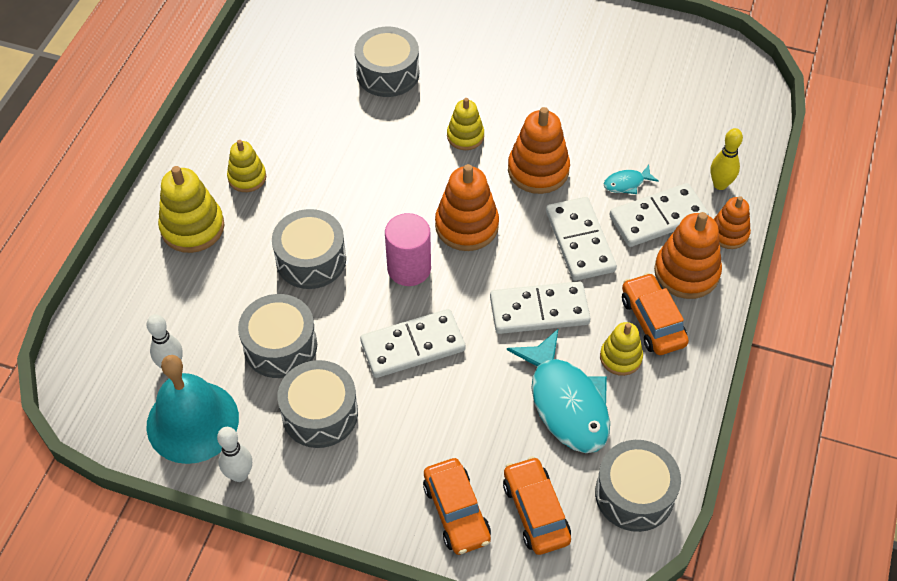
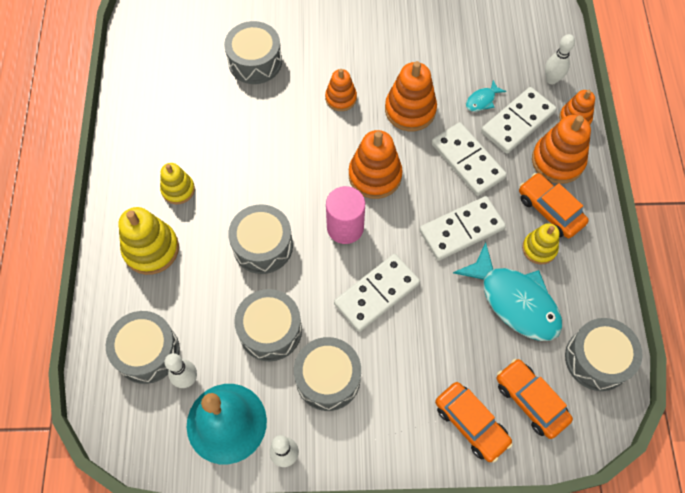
camera: 20 degrees left, 10 degrees up
yellow stacking toy [447,98,484,150] -> orange stacking toy [325,69,357,111]
yellow bowling pin [710,128,743,190] -> white bowling pin [545,34,575,85]
none -> grey drum [106,311,180,384]

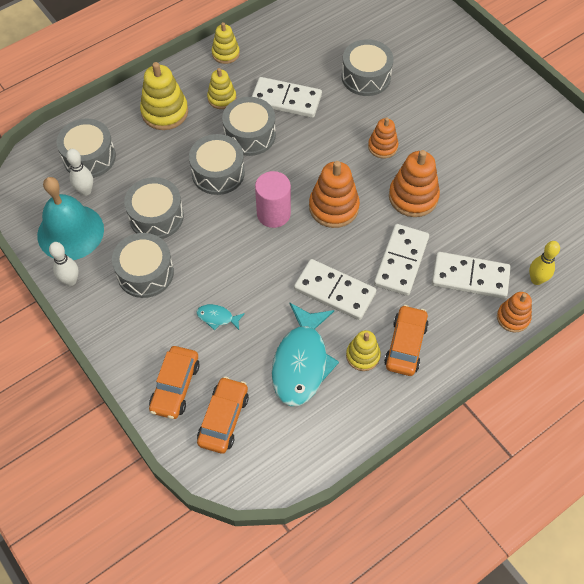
camera: 55 degrees right, 5 degrees down
white domino [334,254,420,332] -> white domino moved to [252,77,322,118]
turquoise fish [466,80,506,112] -> turquoise fish moved to [197,304,245,330]
orange stacking toy [532,115,591,184] -> none
white bowling pin [545,34,575,85] -> yellow bowling pin [529,241,560,285]
grey drum [565,318,642,391] -> grey drum moved to [222,97,276,156]
none -> yellow stacking toy [212,22,240,64]

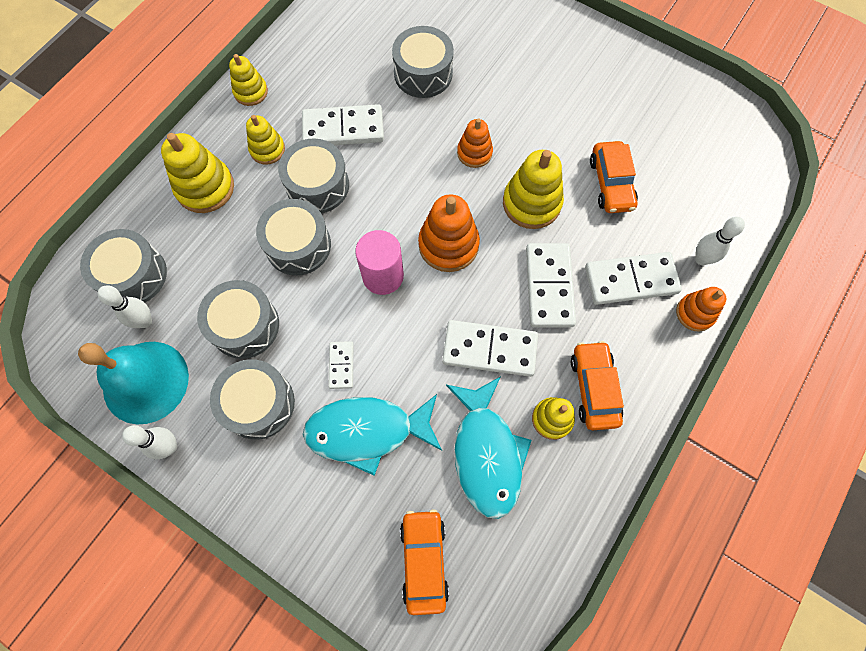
camera: 20 degrees left, 10 degrees up
orange car [149,346,200,419] -> orange car moved to [590,141,638,213]
turquoise fish [197,304,245,330] -> turquoise fish [303,394,442,476], size x2.30
orange stacking toy [389,150,440,217] -> yellow stacking toy [503,150,564,229]
yellow bowling pin [529,241,560,285] -> white bowling pin [695,217,745,265]
none -> white domino [328,341,353,389]

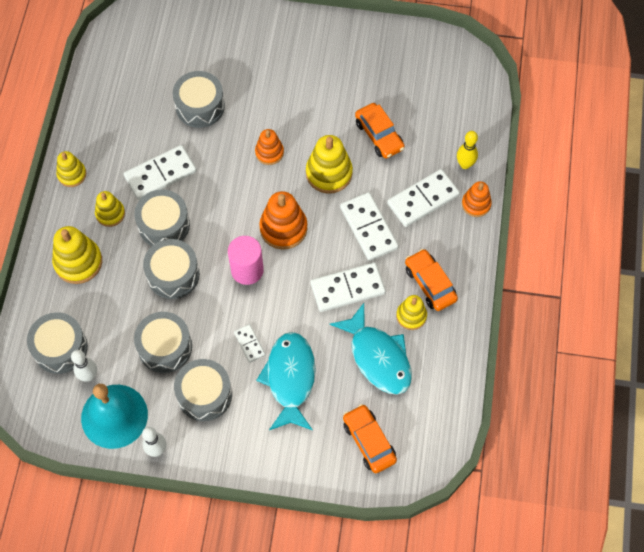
camera: 25 degrees left, 5 degrees down
turquoise fish [303,394,442,476] -> turquoise fish turned 120 degrees clockwise [256,332,316,430]
white bowling pin [695,217,745,265] -> yellow bowling pin [457,131,478,169]

